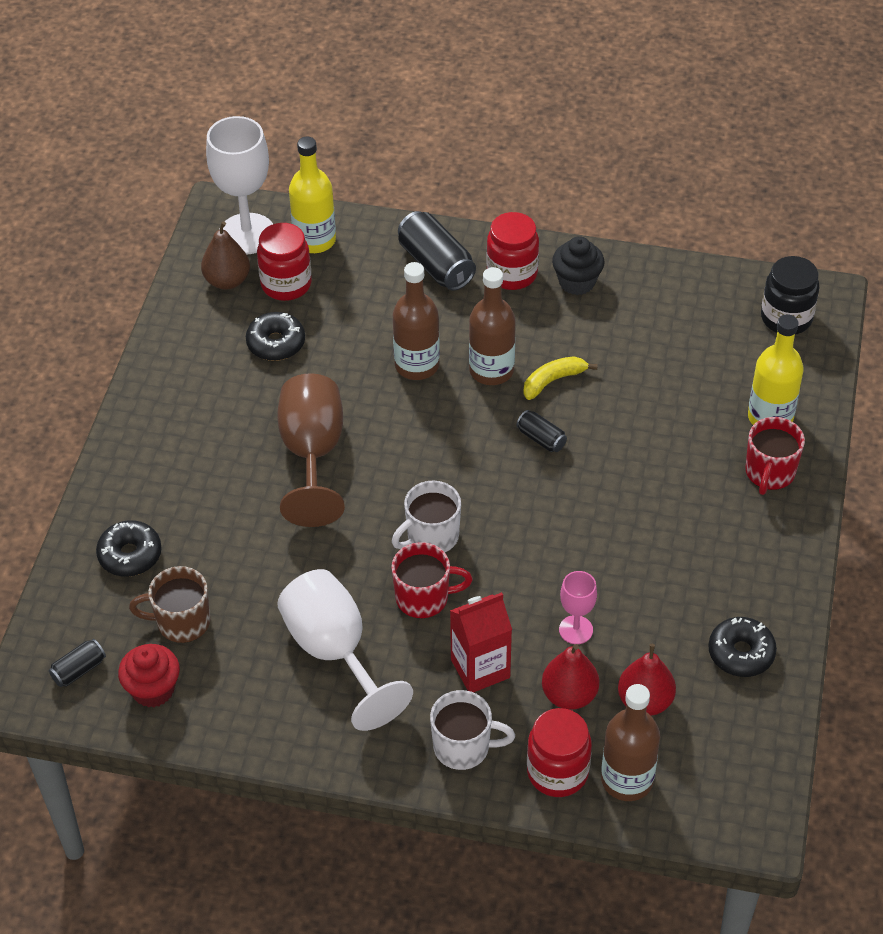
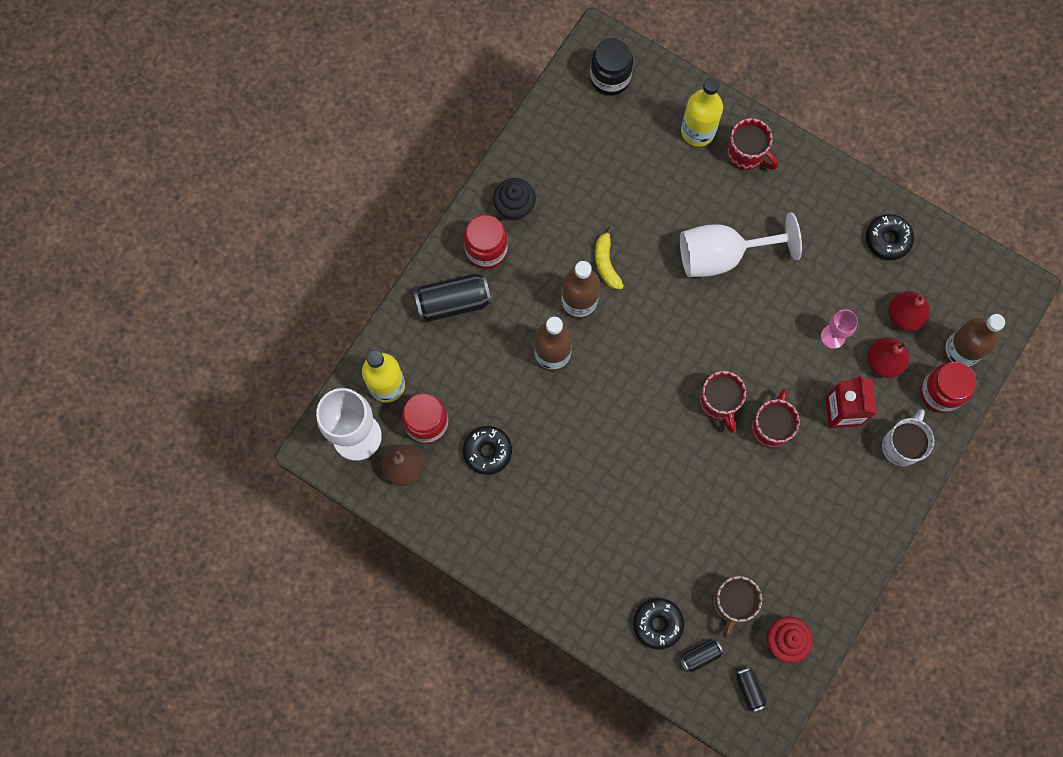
camera: 70 degrees left, 25 degrees up
brown goblet [277,373,345,527] -> none
white goblet [277,569,413,731] -> white goblet moved to [680,212,802,277]
white mug [392,481,461,552] -> red mug [700,371,746,433]
black can [516,410,567,452] -> black can moved to [680,639,723,673]

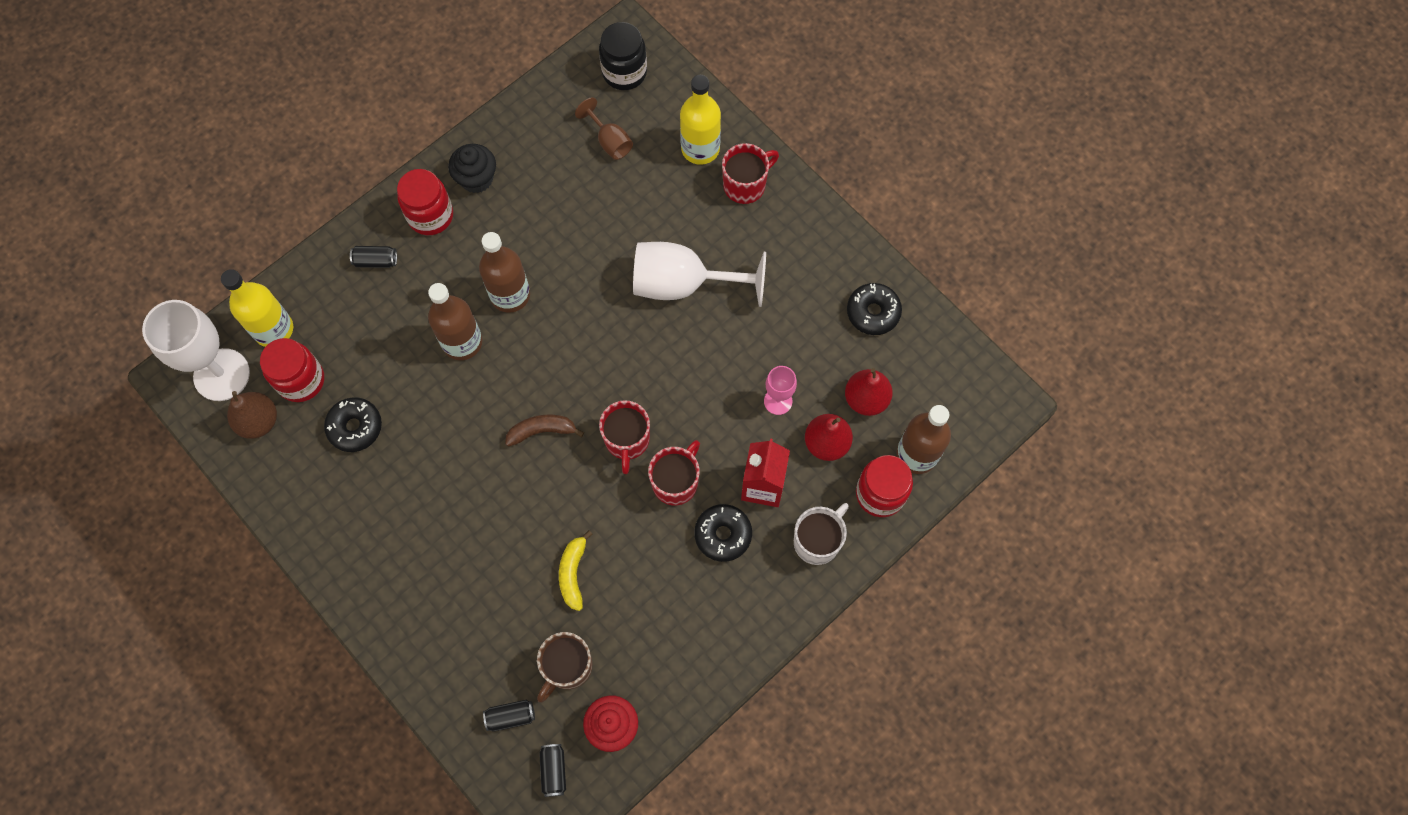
camera: 15 degrees right, 5 degrees down
black can [414,274,492,322] -> black can [350,246,397,268], size x0.53
yellow banana [595,226,624,289] -> yellow banana moved to [559,530,592,611]
black donut [633,598,684,650] -> black donut moved to [694,504,752,562]
red mug [727,118,778,170] -> red mug turned 90 degrees counterclockwise [722,143,779,204]
none -> brown banana [505,415,584,447]
none -> brown goblet [575,97,633,160]

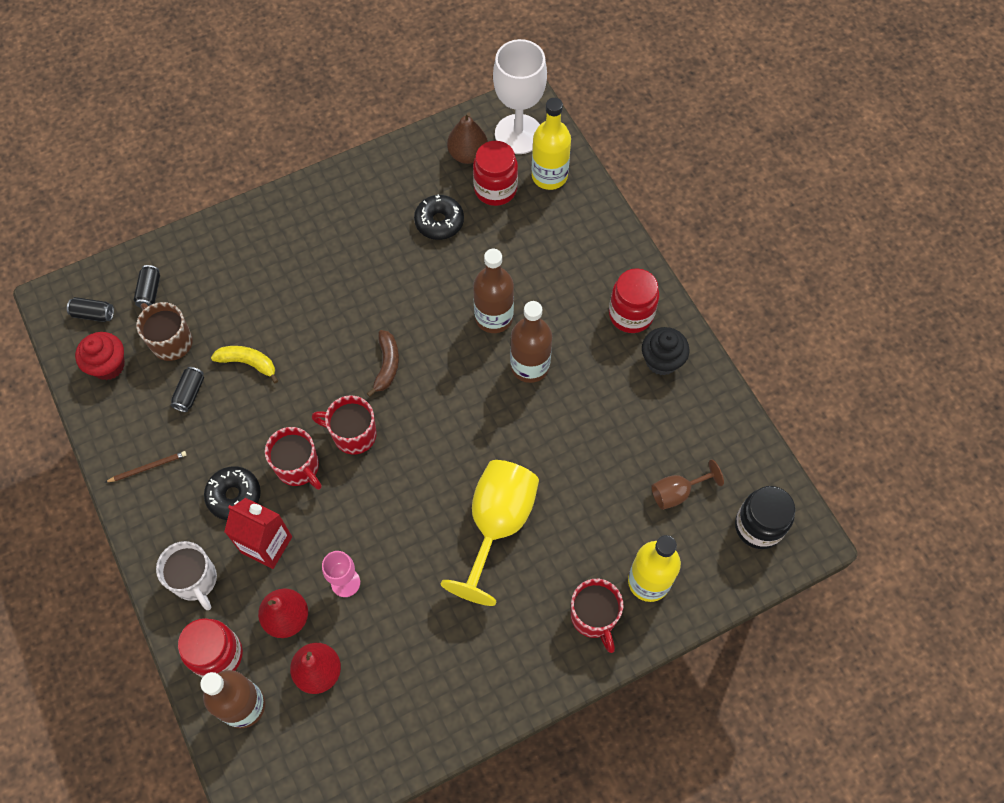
camera: 105 degrees right, 5 degrees down
black can [350,246,397,268] -> black can moved to [171,367,204,412]
white goblet [633,242,766,307] -> yellow goblet [440,460,539,606]
black donut [847,283,902,335] -> none
none -> brown pencil [105,451,187,483]

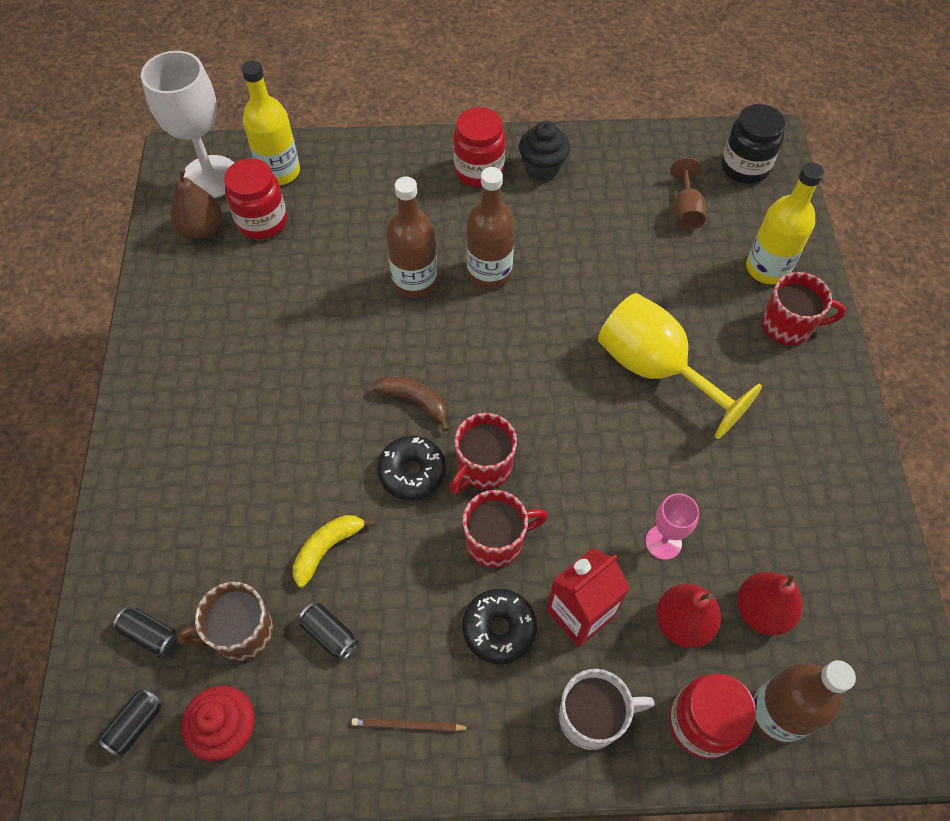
camera: 65 degrees left, 5 degrees down
brown pencil [105,451,187,483] -> brown pencil turned 90 degrees counterclockwise [351,718,471,731]
black donut [414,195,464,240] -> black donut moved to [377,435,446,500]

